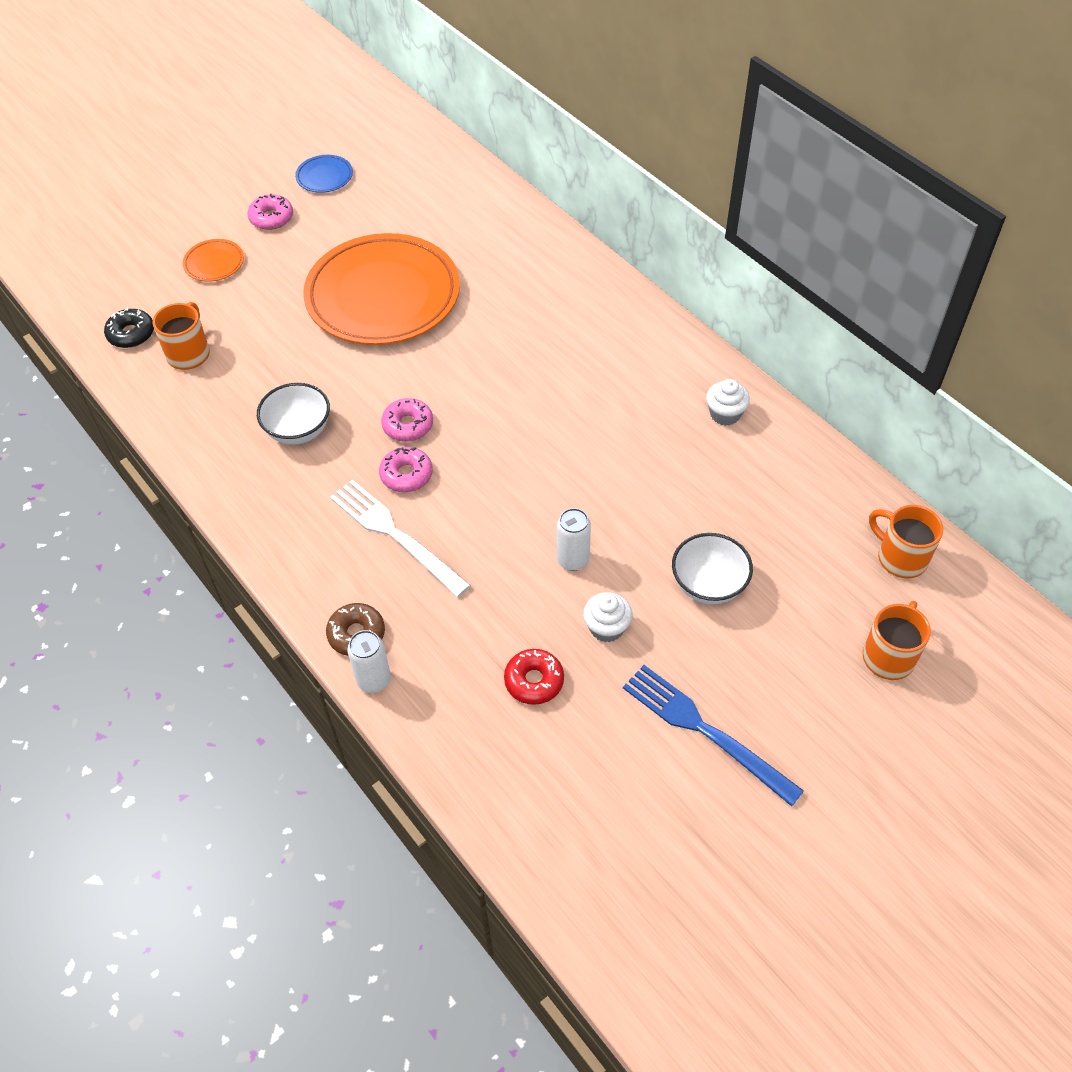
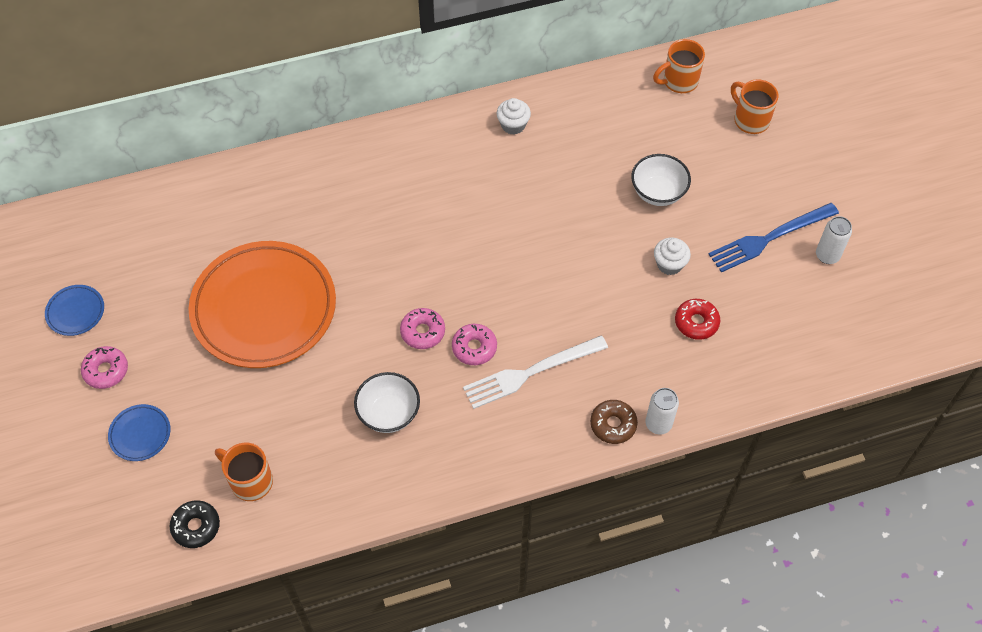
camera: 70 degrees left, 5 degrees up
orange plate [183,239,244,282] -> blue plate [108,404,171,461]
white can [557,508,591,571] -> white can moved to [816,216,852,264]

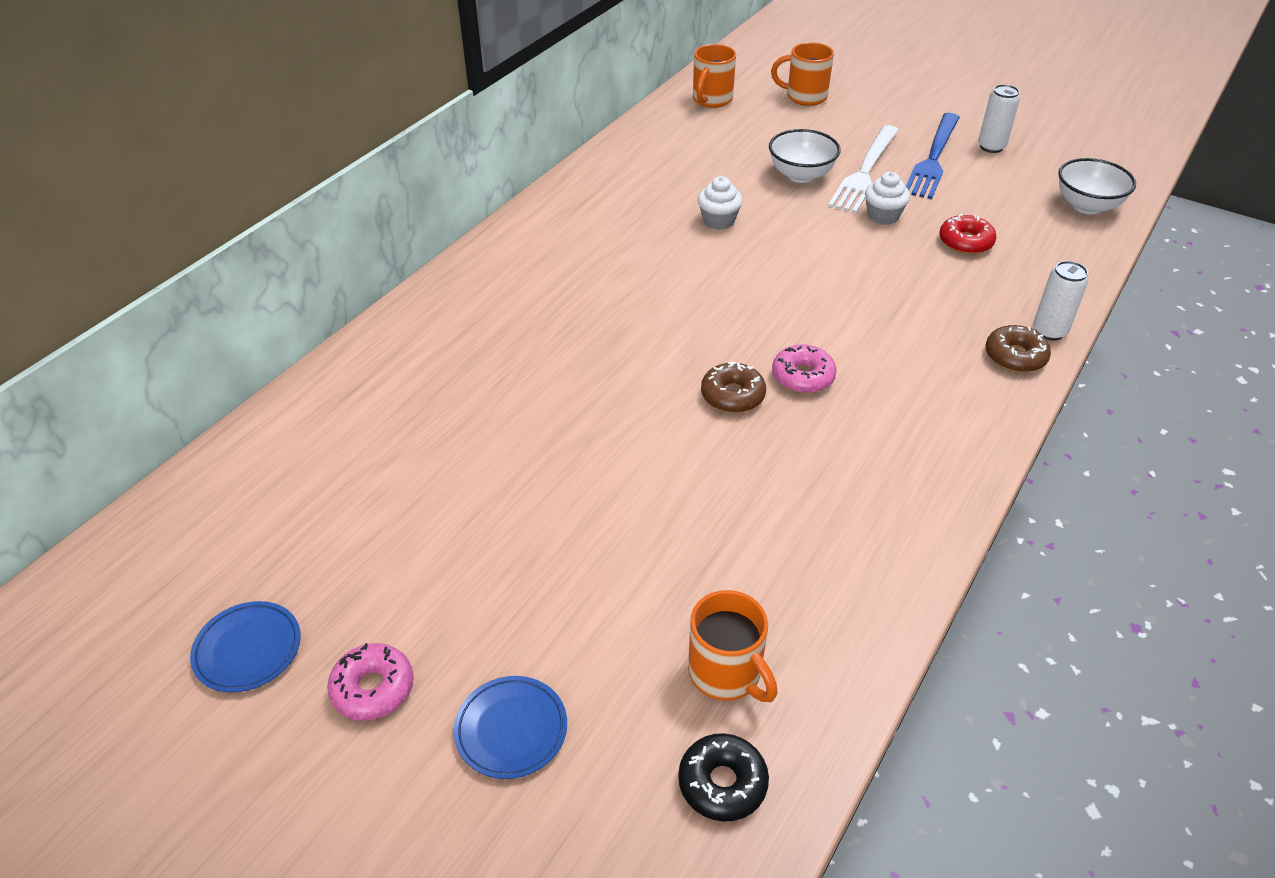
camera: 40 degrees left, 15 degrees down
orange plate [189,241,336,368] -> none
orange mug [215,443,273,501] -> orange mug turned 120 degrees counterclockwise [688,590,778,702]
white bowl [354,372,420,433] -> white bowl moved to [1058,158,1136,214]
pink donut [400,308,445,349] -> brown donut [701,362,766,413]
white fork [463,335,608,409] -> white fork moved to [828,125,899,213]
white cupcake [497,98,531,135] -> white cupcake moved to [698,176,743,230]

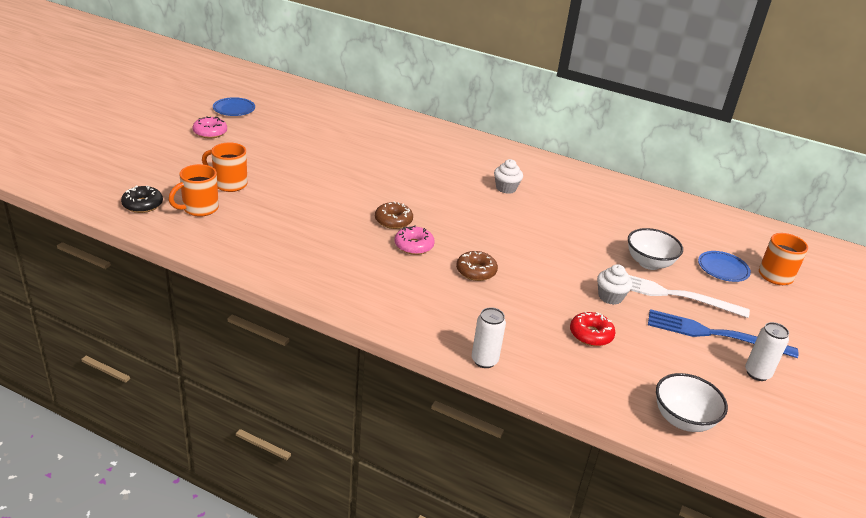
camera: 80 degrees right, 10 degrees down
blue plate [454,676,567,779] -> blue plate moved to [698,251,751,282]
orange mug [693,44,736,108] -> orange mug moved to [202,142,248,192]
white cupcake [698,176,743,230] -> white cupcake moved to [494,159,523,194]
brown donut [985,325,1051,373] -> brown donut moved to [456,251,498,281]

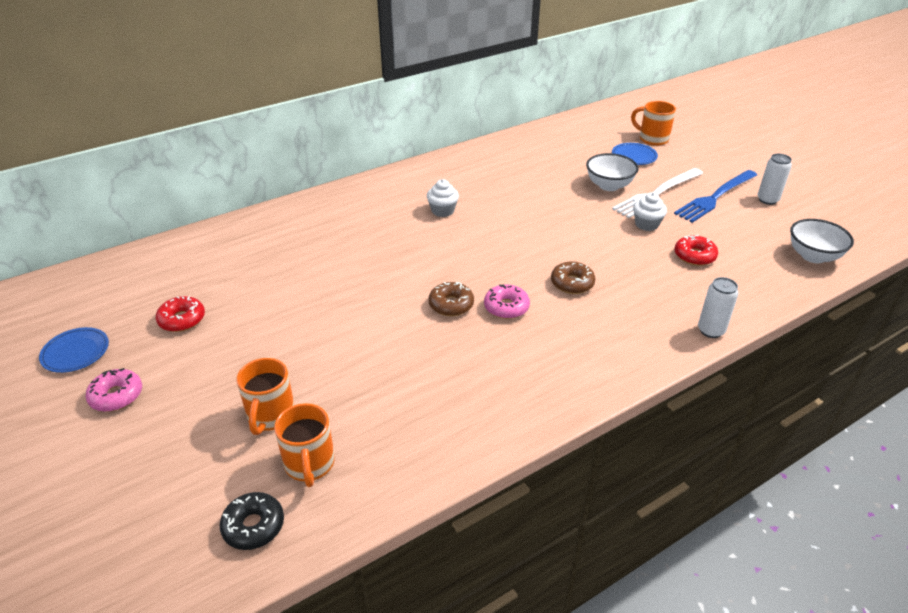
camera: 55 degrees left, 5 degrees up
orange mug [202,142,248,192] -> orange mug turned 45 degrees counterclockwise [237,358,294,435]
none -> red donut [156,296,205,332]

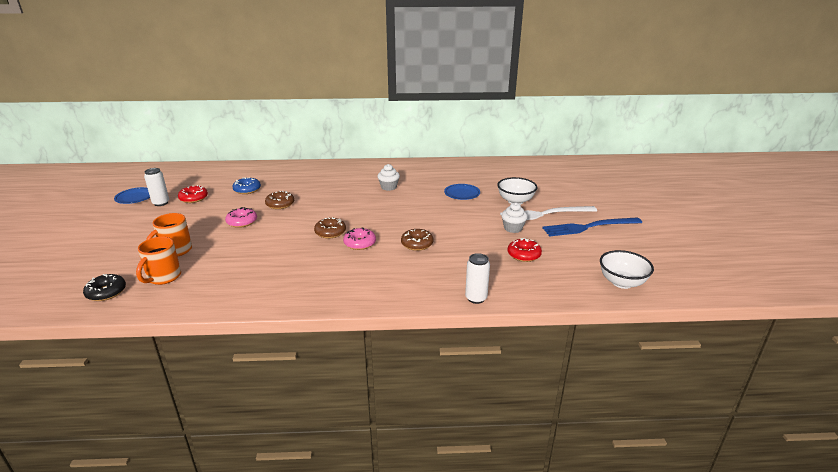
camera: 30 degrees right, 10 degrees down
pink donut [86,368,142,412] -> pink donut moved to [225,207,257,228]
blue plate [612,143,658,165] -> blue plate moved to [444,184,480,200]
orange mug [631,101,676,146] -> none
white can [758,153,792,205] -> white can moved to [144,168,169,206]
none -> blue donut [232,177,261,194]
none -> brown donut [265,191,294,209]

